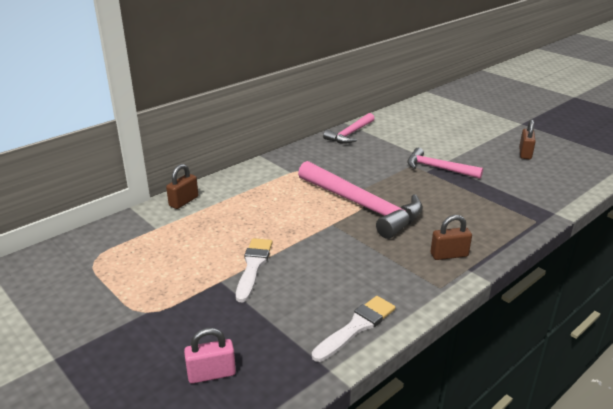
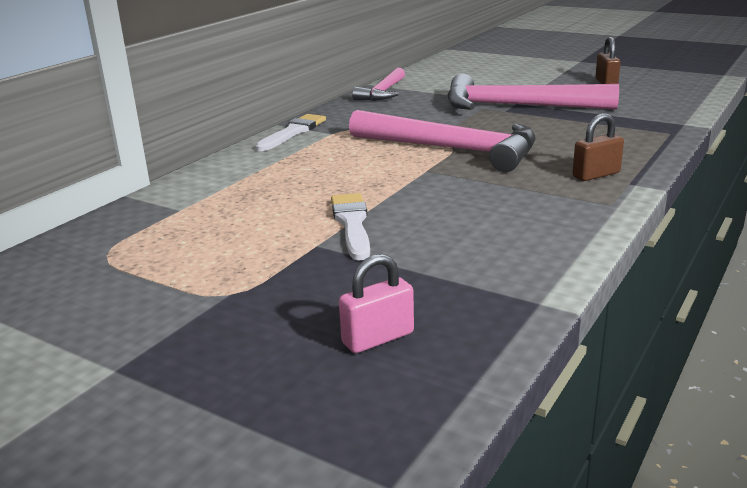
camera: 15 degrees left, 5 degrees down
brown padlock [166,164,198,209] -> none
white brush [312,296,395,362] -> white brush moved to [255,114,326,151]
pink hammer [407,148,483,179] -> pink hammer [447,74,619,110], size x1.72

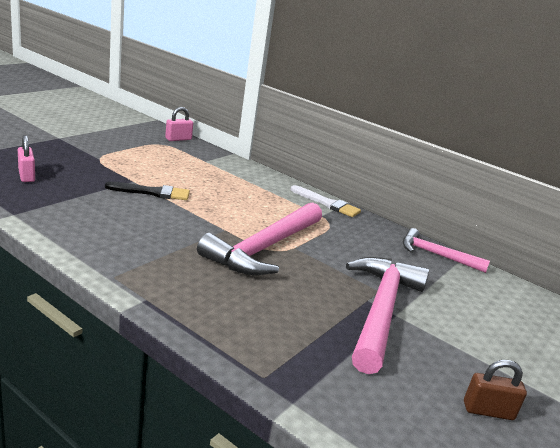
camera: 90 degrees right, 0 degrees up
white brush [331,193,370,261] -> black brush [105,182,190,200]
brown padlock [573,113,624,181] -> none
none -> pink padlock [165,107,193,141]

